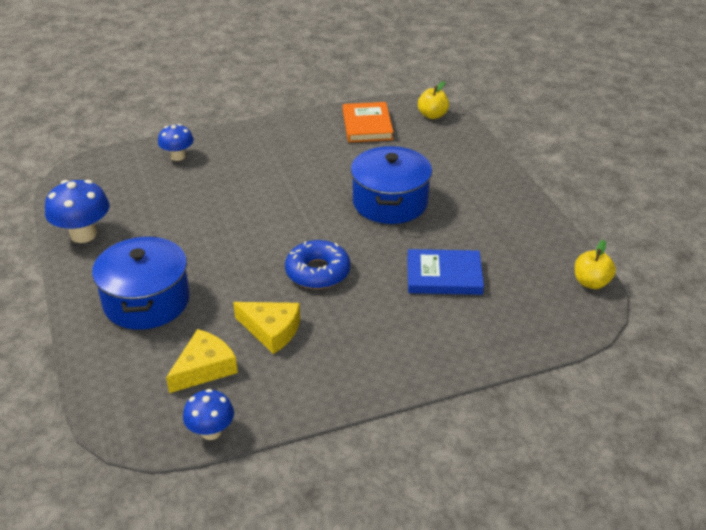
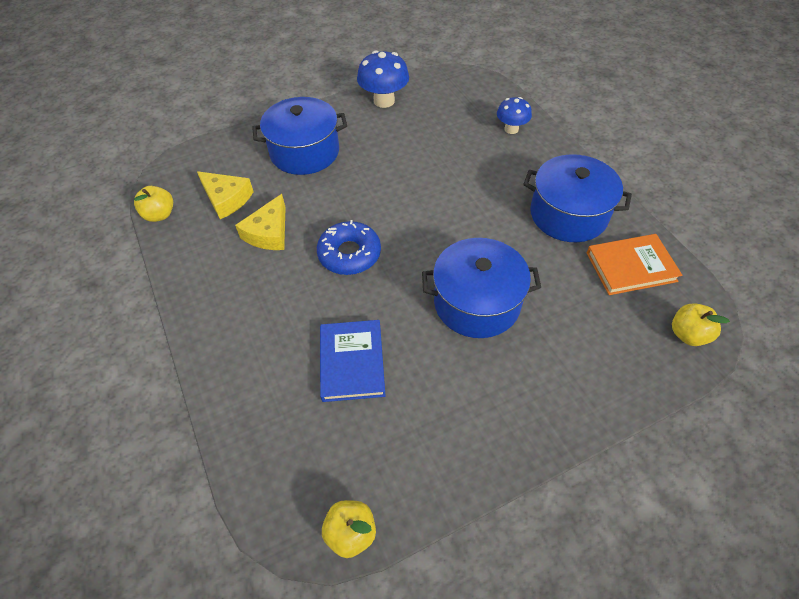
camera: 85 degrees right, 15 degrees up
blue mushroom [183,389,234,440] -> yellow apple [134,186,173,222]
none -> blue pot [523,154,632,242]

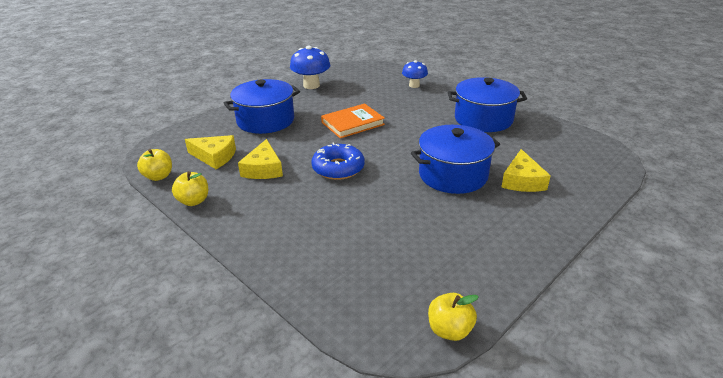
camera: 20 degrees left, 20 degrees down
blue book [320,320,386,402] -> none
orange book [587,234,682,295] -> orange book moved to [321,104,385,138]
yellow apple [672,303,730,346] -> yellow apple moved to [172,171,208,206]
none -> yellow cheese [501,149,551,192]

